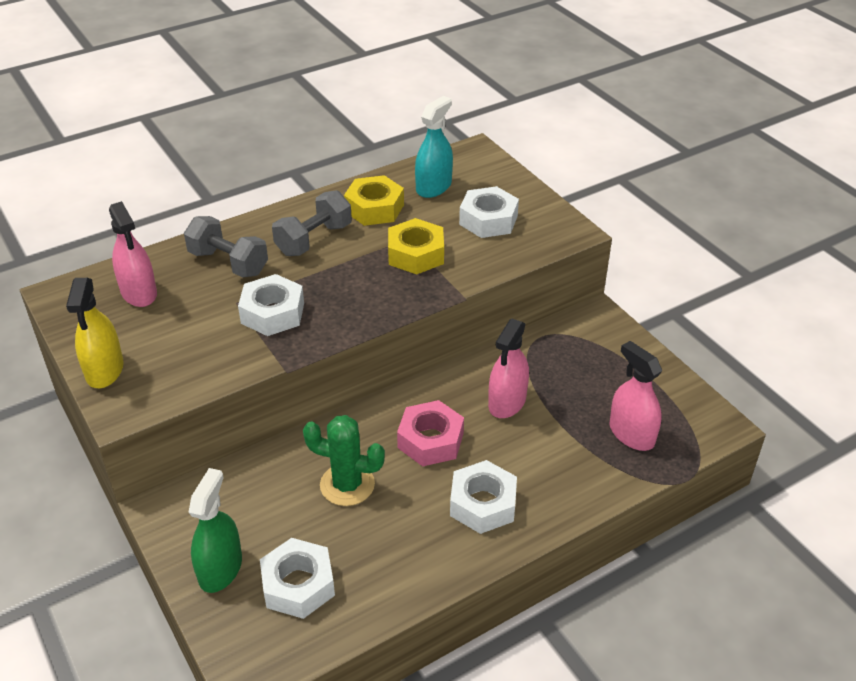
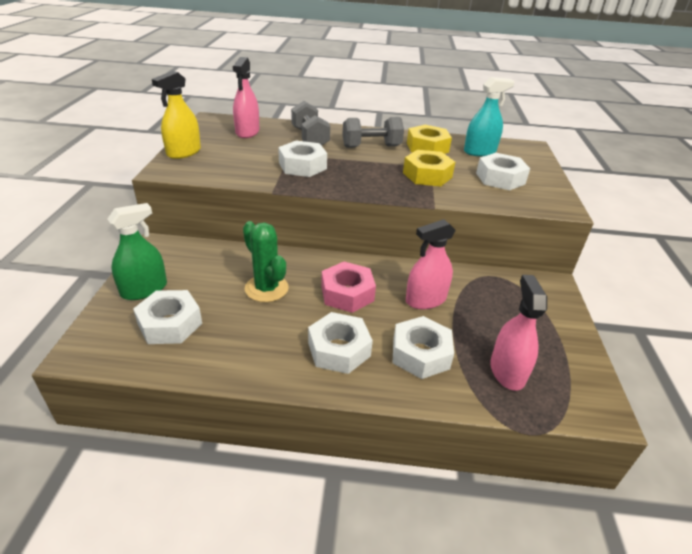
camera: 35 degrees right, 5 degrees down
none -> white nut [393,316,454,379]

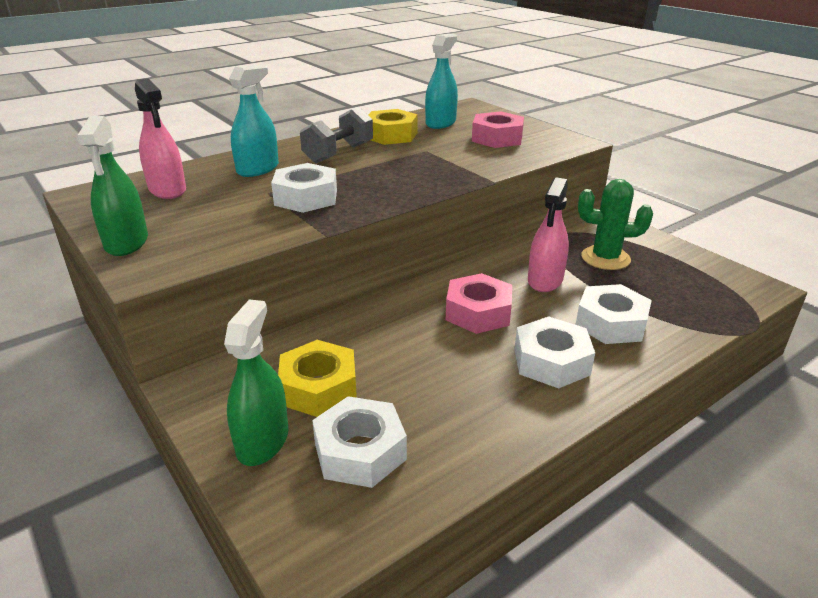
camera: 40 degrees left, 5 degrees down
yellow spray bottle [152,71,201,159] -> green spray bottle [76,116,148,256]
green cactus [243,221,289,302] -> green cactus moved to [578,179,653,270]
grey dumbbell [291,101,330,146] -> turquoise spray bottle [229,64,279,177]
yellow nut [403,150,455,186] -> yellow nut moved to [278,340,357,417]
white nut [476,153,530,191] -> pink nut [472,111,524,148]
pink spray bottle [490,275,547,391] -> none

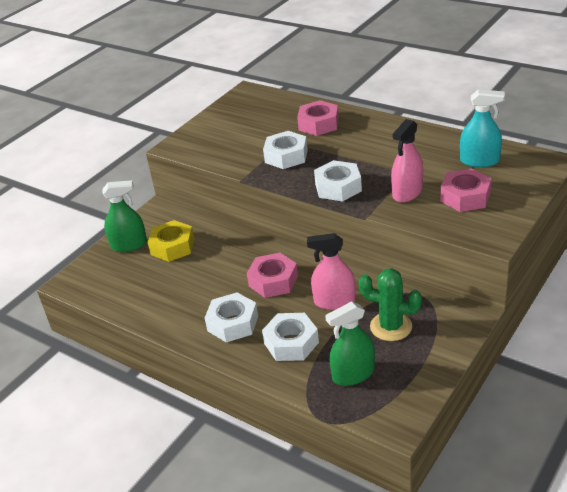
camera: 75 degrees right, 5 degrees up
green spray bottle [76,116,148,256] -> green spray bottle moved to [325,301,375,386]
pink spray bottle [135,78,186,199] -> pink spray bottle moved to [391,119,423,203]
turquoise spray bottle [229,64,279,177] -> pink nut [297,100,339,136]
grey dumbbell [300,107,373,163] -> none
white nut [312,396,407,488] -> white nut moved to [314,160,362,202]
yellow nut [368,109,418,145] -> none
green cactus [578,179,653,270] -> green cactus turned 60 degrees counterclockwise [359,268,422,341]

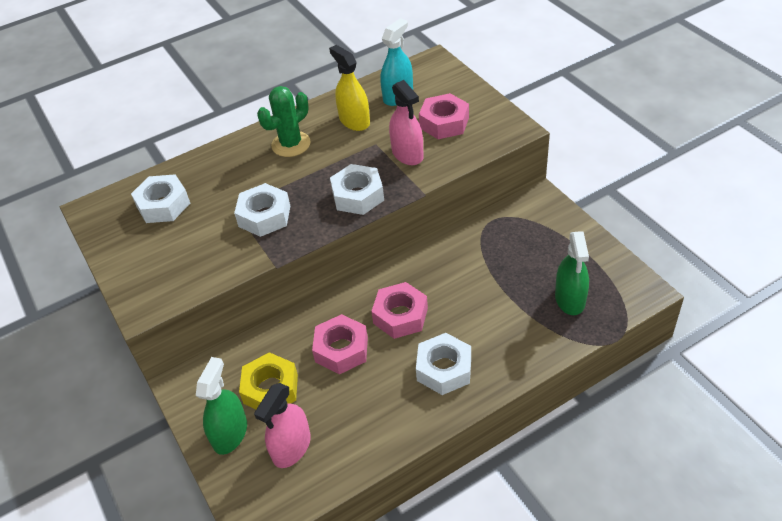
camera: 65 degrees left, 10 degrees up
white nut [262,313,319,361] -> white nut moved to [131,174,190,223]
pink nut [297,100,339,136] -> pink nut moved to [312,314,368,374]
pink spray bottle [307,233,355,310] -> pink spray bottle moved to [254,383,311,468]
green cactus [359,268,422,341] -> green cactus moved to [257,86,311,157]
none -> yellow spray bottle [329,45,370,131]

